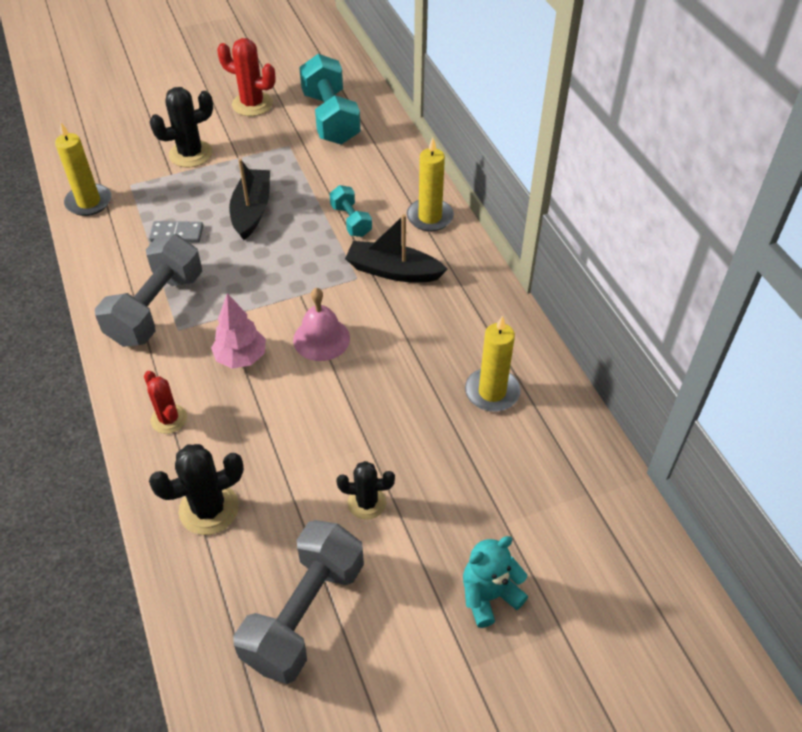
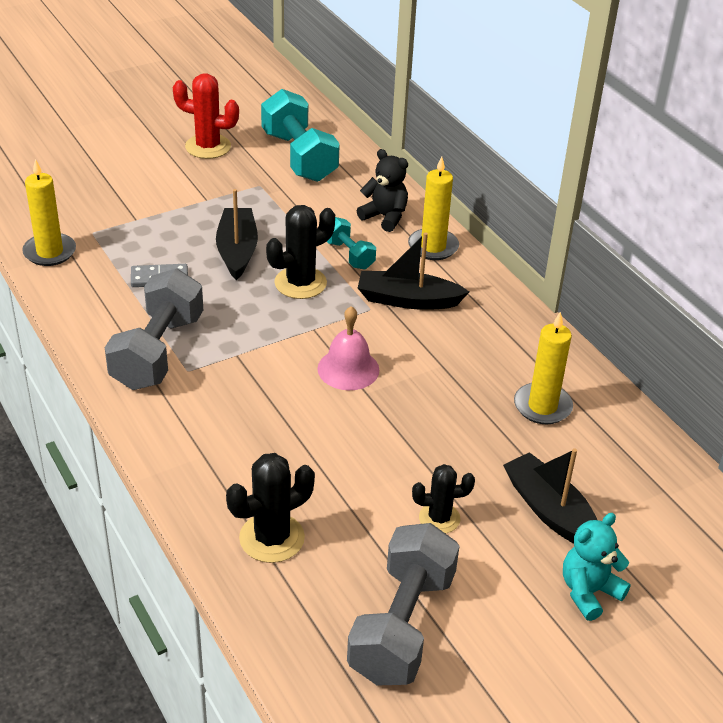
camera: 10 degrees left, 10 degrees down
red cactus [144,371,187,434] -> none
black cactus [150,87,213,168] -> black cactus moved to [266,205,335,299]
pink tree [211,293,266,368] -> none
none -> black teddy bear [357,149,408,232]
none -> black boat [503,448,597,544]

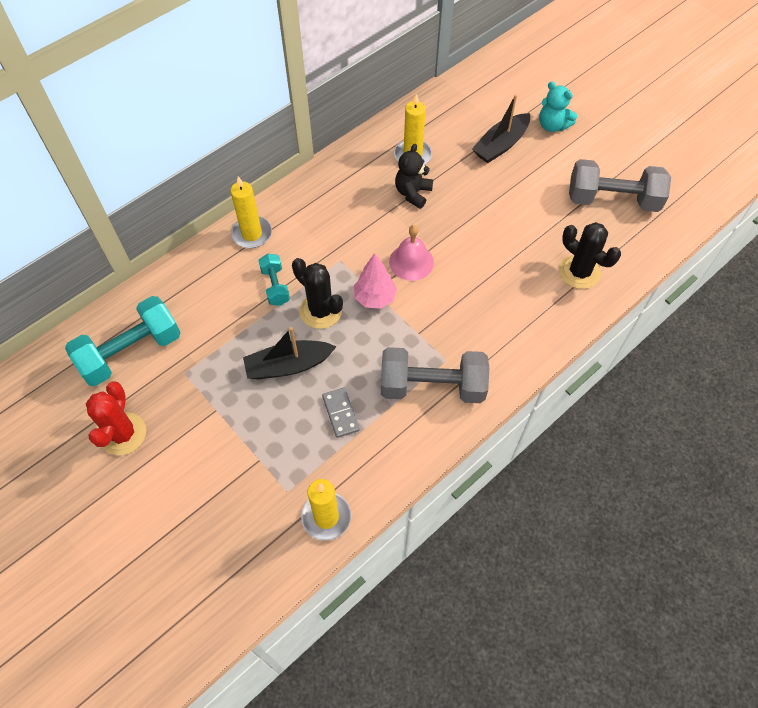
camera: 100 degrees left, 20 degrees up
turquoise dumbbell [327,217,376,270] -> turquoise dumbbell turned 60 degrees counterclockwise [258,254,290,306]
black teddy bear [357,149,408,232] -> black teddy bear moved to [395,144,433,209]
black boat [358,232,469,310] -> none
black cactus [412,464,475,533] -> none
none -> pink tree [354,253,397,309]

